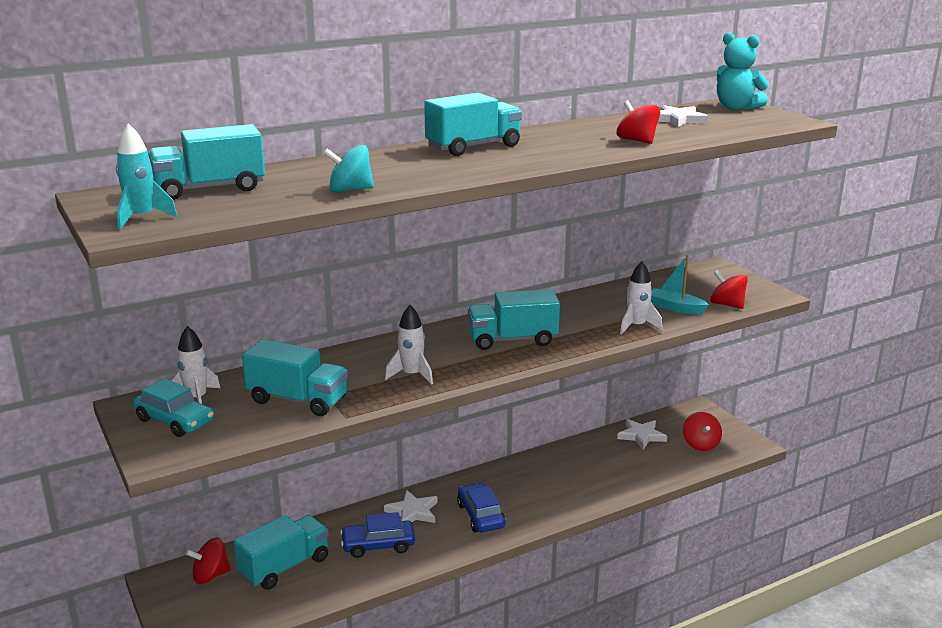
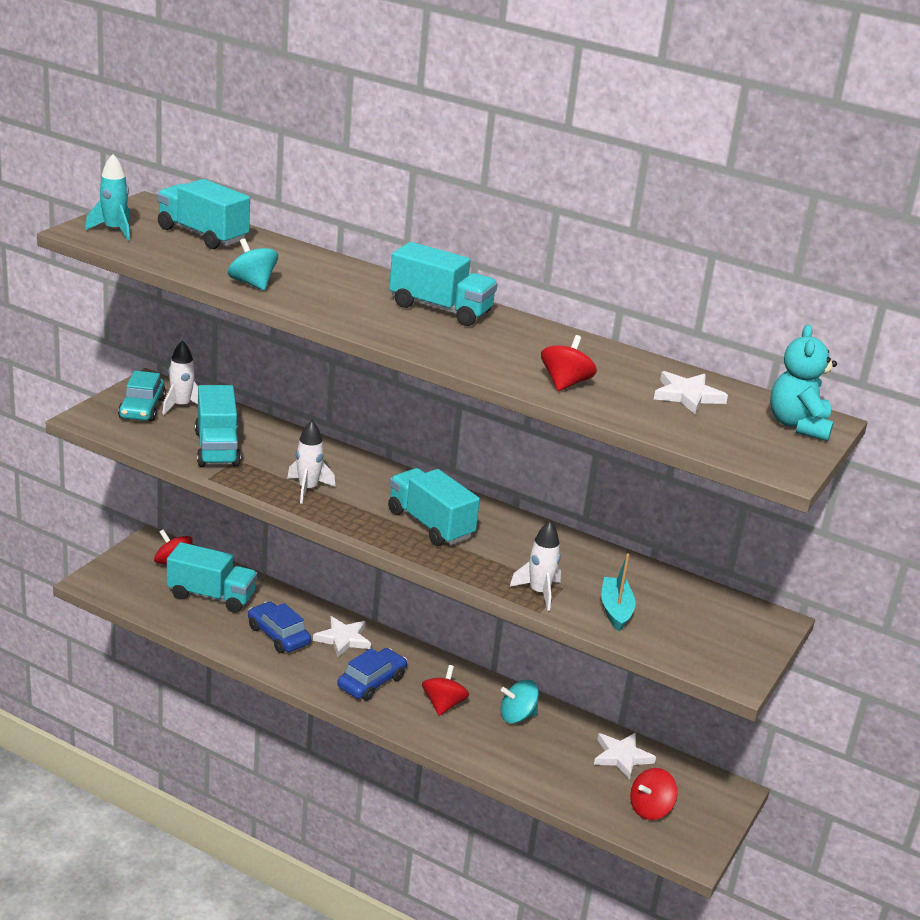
camera: 55 degrees right, 5 degrees up
red spinning top [710,270,748,309] -> red spinning top moved to [422,665,469,716]
none -> turquoise spinning top [500,680,539,724]

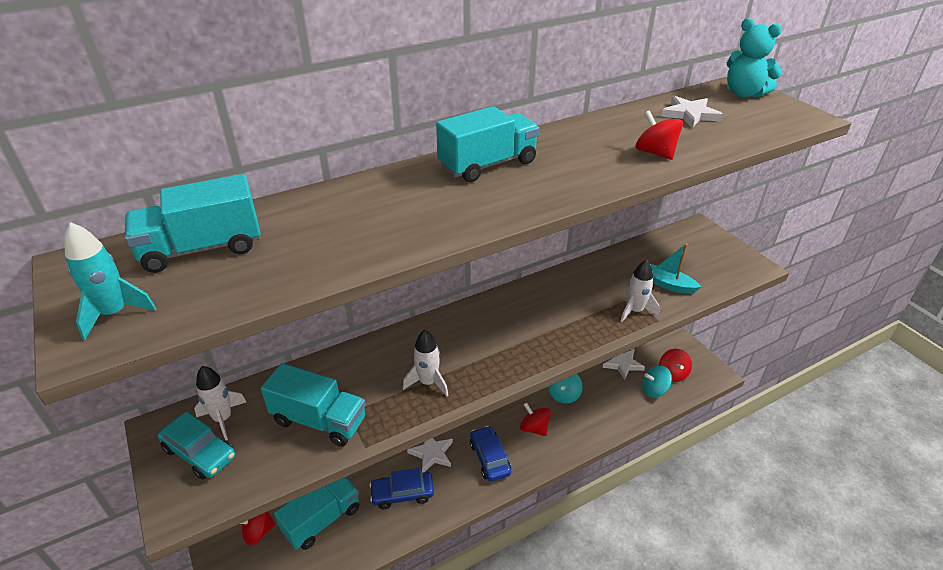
camera: 55 degrees left, 10 degrees up
turquoise spinning top [228,238,278,291] -> turquoise spinning top moved to [642,366,672,398]
turquoise truck [388,468,480,546] -> none

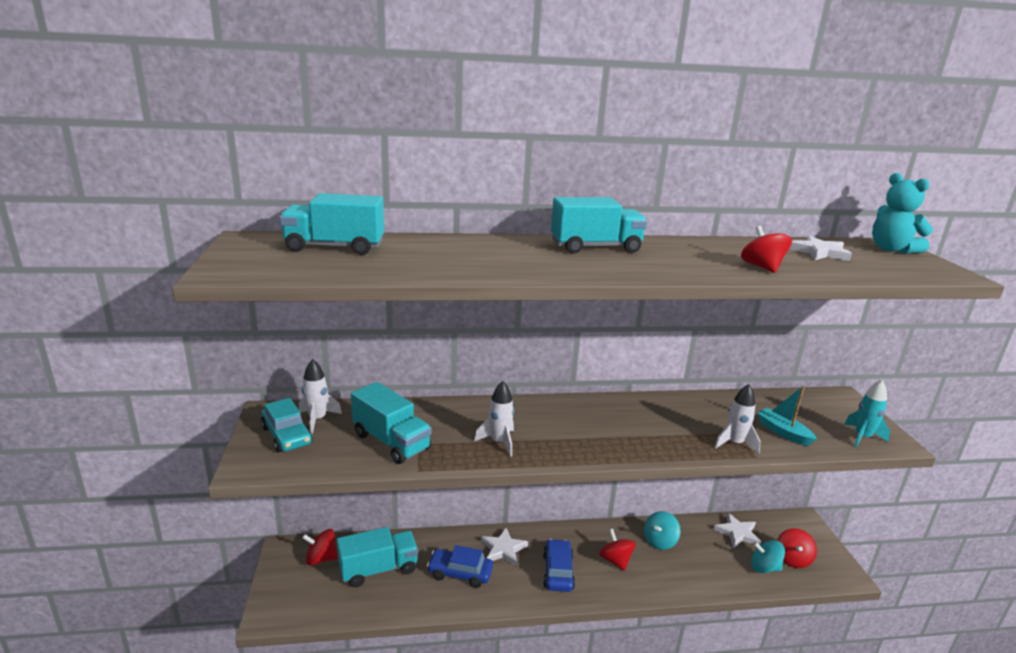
camera: 20 degrees right, 15 degrees down
turquoise rocket [64,222,157,340] -> turquoise rocket moved to [844,380,890,447]

